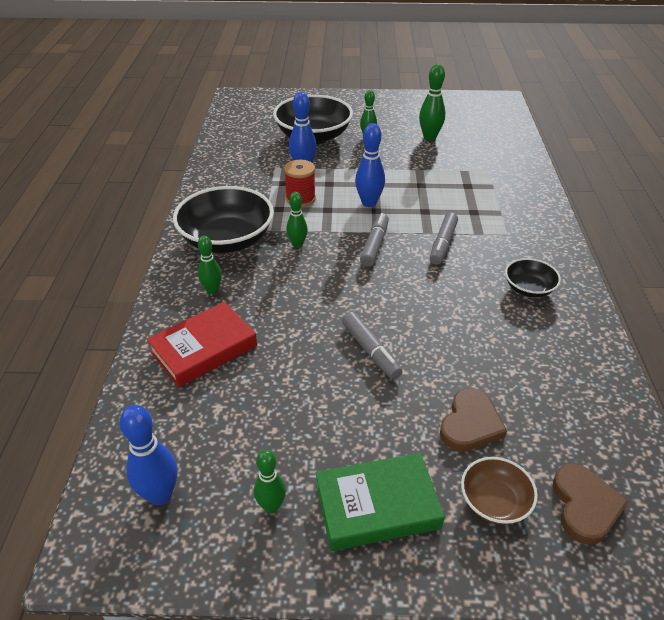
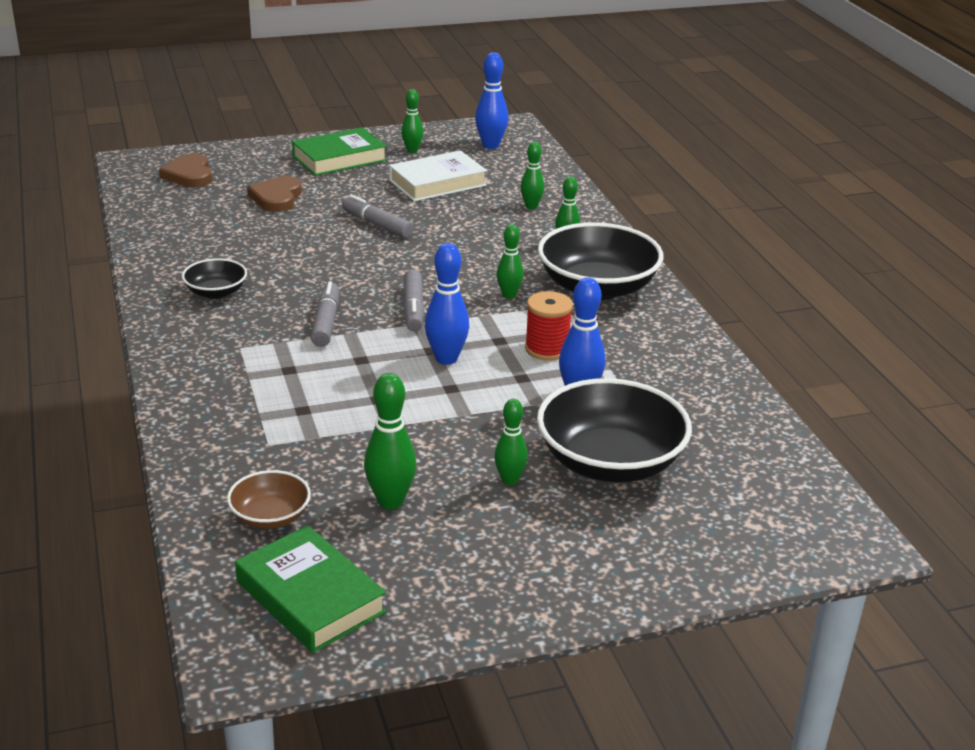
camera: 160 degrees right, 10 degrees down
red book [147,302,257,387] -> green bowling pin [521,142,544,209]
brown bowl [461,457,538,524] -> brown bowl moved to [227,470,311,529]
none -> green book [235,525,387,653]
none -> white book [389,150,487,201]

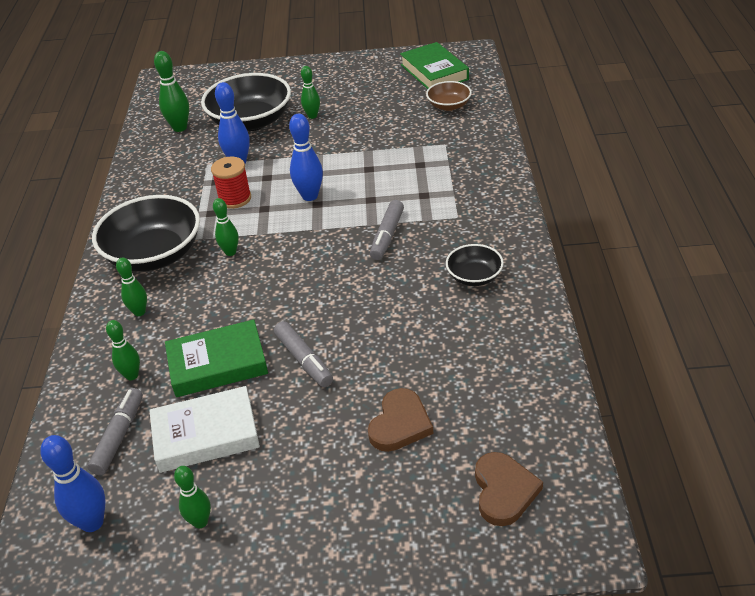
camera: 160 degrees left, 10 degrees up
green book [292,127,387,176] -> green book moved to [165,319,268,397]
green bowling pin [364,373,417,509] -> green bowling pin moved to [154,51,189,132]
grey marker [403,269,424,332] -> grey marker moved to [87,388,143,475]

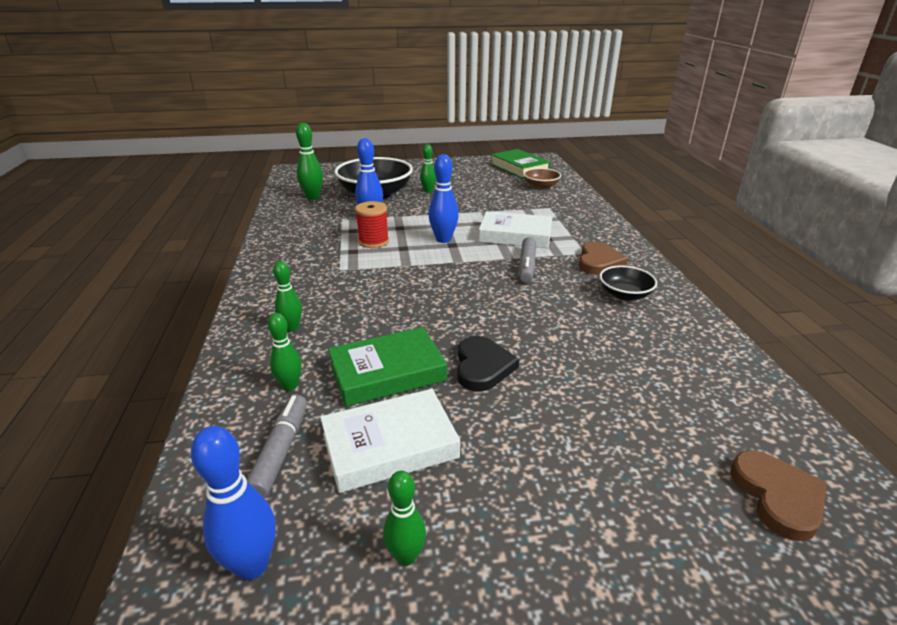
camera: 10 degrees left, 10 degrees down
black bowl [92,195,200,272] -> none
green bowling pin [213,198,239,256] -> none
grey marker [274,321,333,387] -> black heart [457,336,519,391]
brown heart [368,388,433,452] -> brown heart moved to [579,242,628,275]
none -> white book [479,211,552,248]

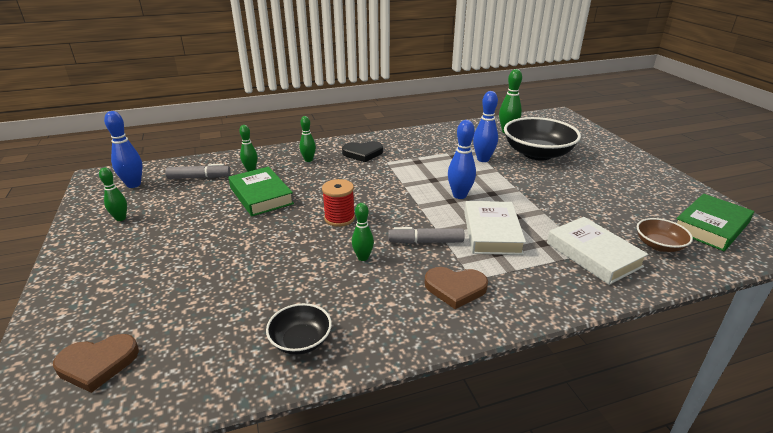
camera: 80 degrees right, 0 degrees up
white book [320,389,460,493] -> white book moved to [547,217,648,285]
red spool [355,201,389,248] -> red spool moved to [322,179,355,227]
green bowling pin [420,144,436,193] -> green bowling pin moved to [352,203,374,261]
black heart [457,336,519,391] -> black heart moved to [342,141,383,162]
black bowl [599,265,657,301] -> black bowl moved to [266,303,332,355]

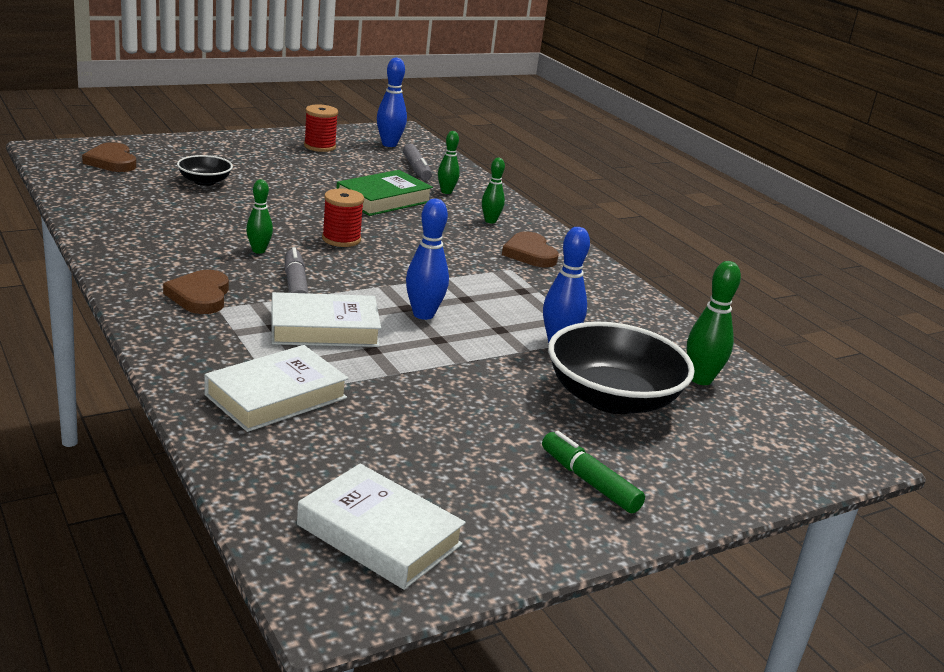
camera: 75 degrees right, 5 degrees down
green bowling pin [99,168,127,221] -> red spool [304,104,338,152]
black bowl [266,303,332,355] -> black bowl moved to [177,155,233,186]
black heart [342,141,383,162] -> brown heart [502,231,559,268]
brown bowl [637,218,693,252] -> none
green book [676,194,754,251] -> white book [297,464,466,590]
none -> green marker [542,431,645,513]

